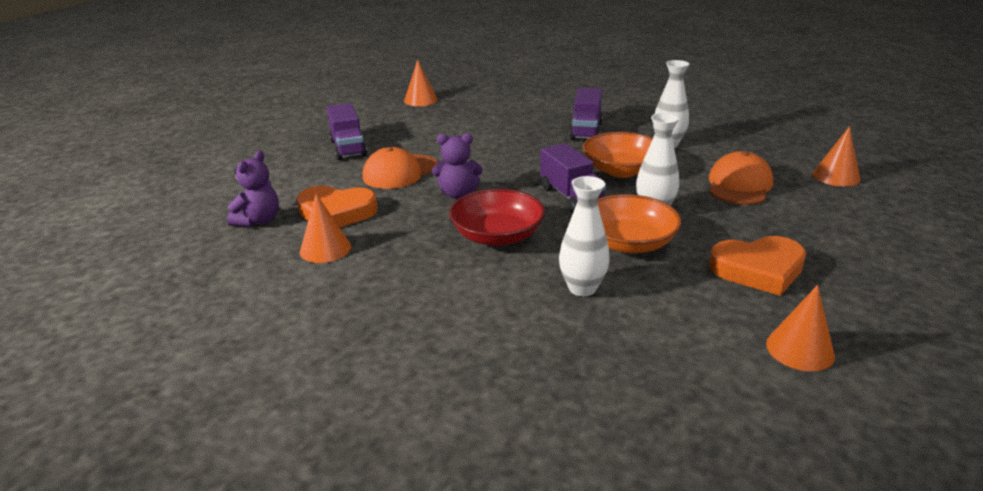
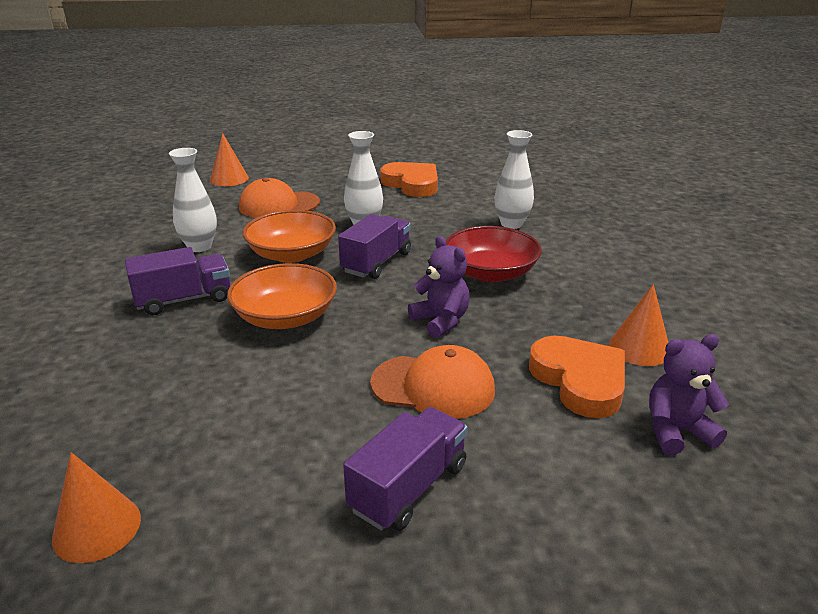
camera: 125 degrees left, 0 degrees up
orange bowl [597,194,681,253] -> orange bowl moved to [227,263,337,329]
orange cone [766,285,835,371] -> none

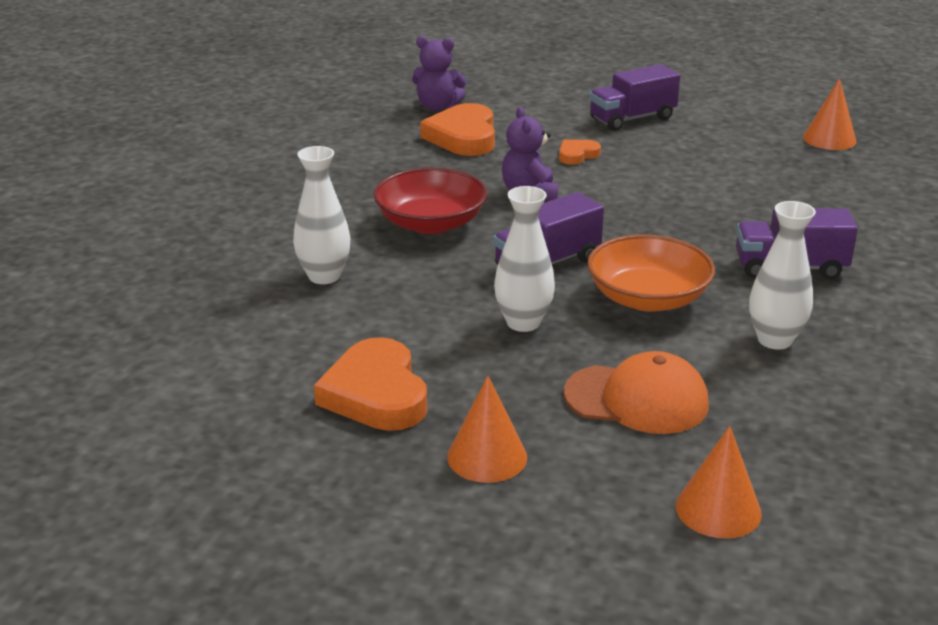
camera: 155 degrees left, 0 degrees up
orange bowl [227,263,337,329] -> none
orange cap [370,345,495,419] -> orange heart [559,139,601,165]
orange cone [609,284,669,366] -> orange cone moved to [447,376,527,483]

